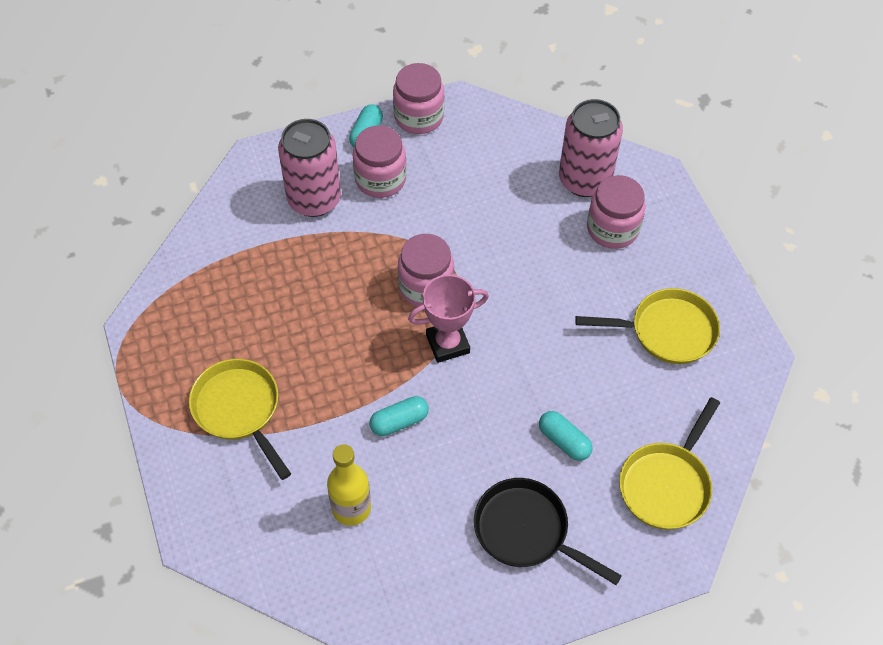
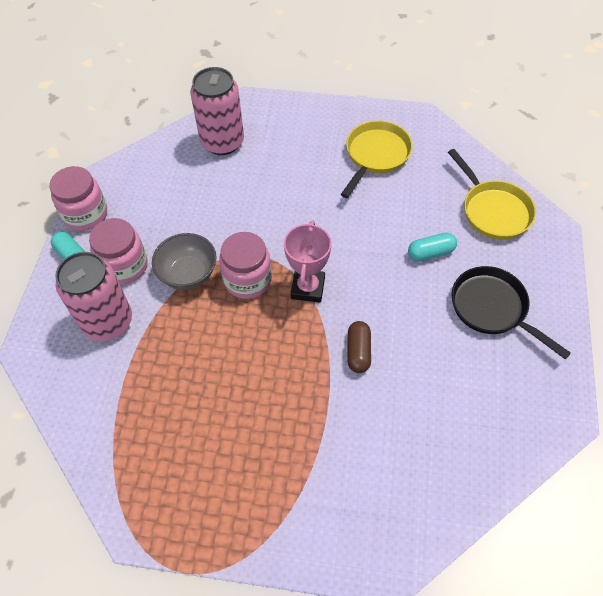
camera: 60 degrees left, 0 degrees up
yellow pan [189,359,291,480] -> none
yellow bottle [327,444,371,526] -> none
turquoise capsule [369,396,429,436] -> brown capsule [347,321,371,373]
black pan [474,478,622,585] -> black pan turned 75 degrees clockwise [451,266,571,359]
pink jar [587,175,646,249] -> none
none -> grey bowl [152,233,217,290]

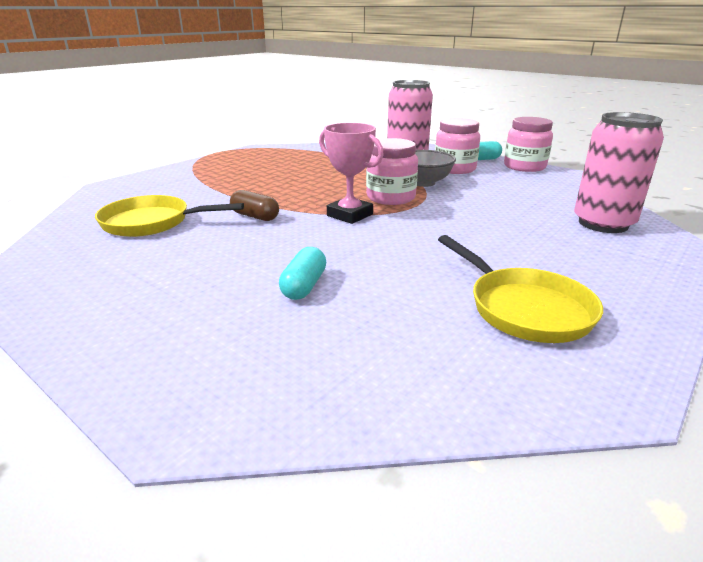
camera: 120 degrees right, 30 degrees down
yellow pan [448,149,536,240] -> yellow pan moved to [95,195,244,237]
black pan [451,266,571,359] -> none

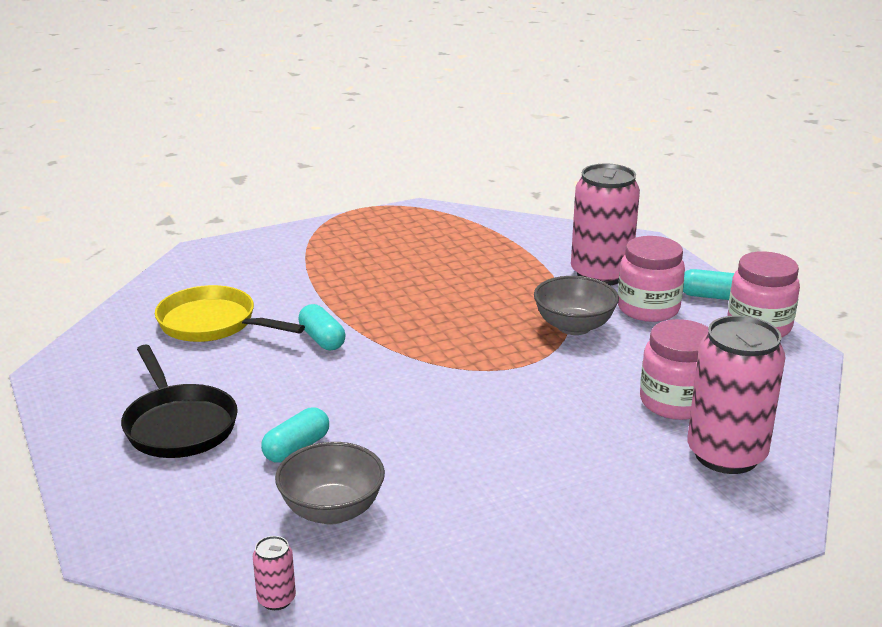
camera: 25 degrees right, 0 degrees up
brown capsule [230,190,279,221] -> turquoise capsule [298,304,345,350]
pink trophy [319,123,384,224] -> none
pink jar [366,138,418,205] -> pink jar moved to [640,319,708,420]
yellow pan [438,235,603,343] -> none
none -> black pan [121,344,238,458]
none -> pink can [253,536,296,610]
none -> grey bowl [275,442,385,524]

